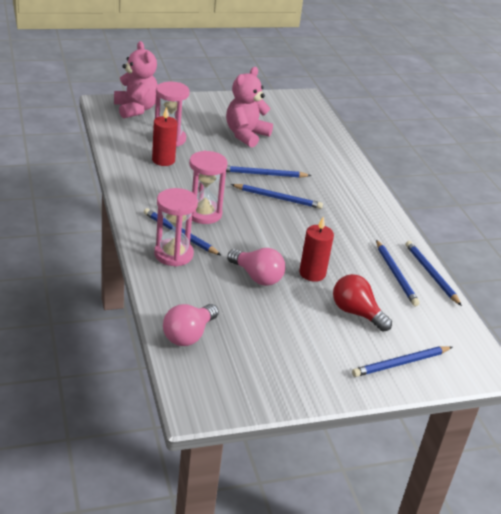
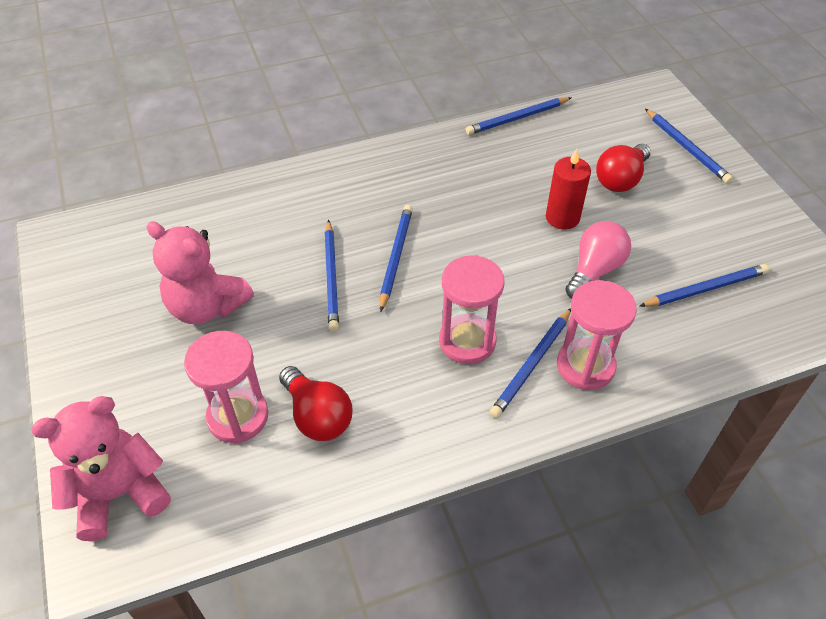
camera: 90 degrees left, 15 degrees up
red candle [152,107,177,166] -> red light bulb [279,366,353,441]
pink light bulb [163,304,219,346] -> none
blue pencil [376,240,420,306] -> blue pencil moved to [639,264,769,307]

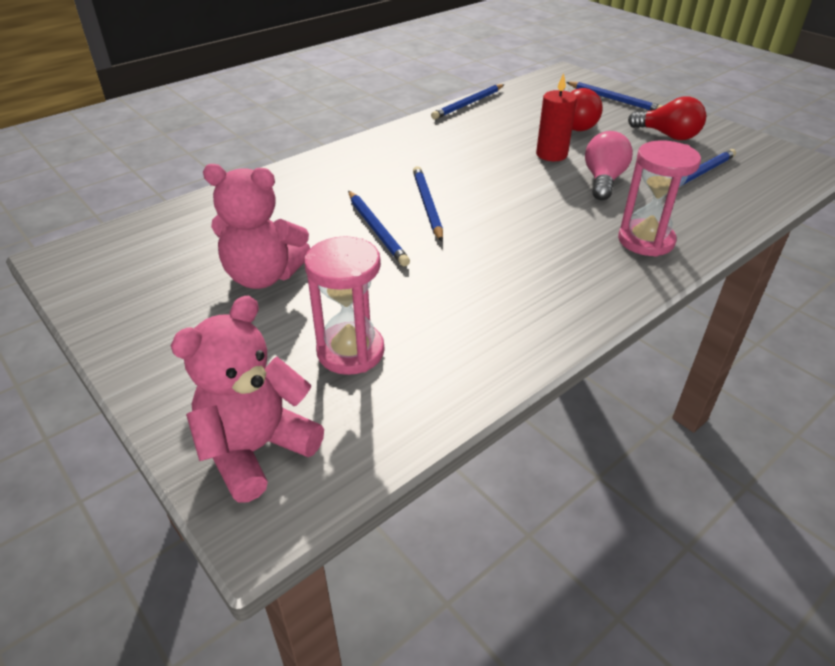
camera: 20 degrees left, 10 degrees down
red light bulb [279,366,353,441] -> red light bulb moved to [628,97,706,140]
pink hourglass [439,255,504,364] -> none
blue pencil [490,308,571,418] -> none

